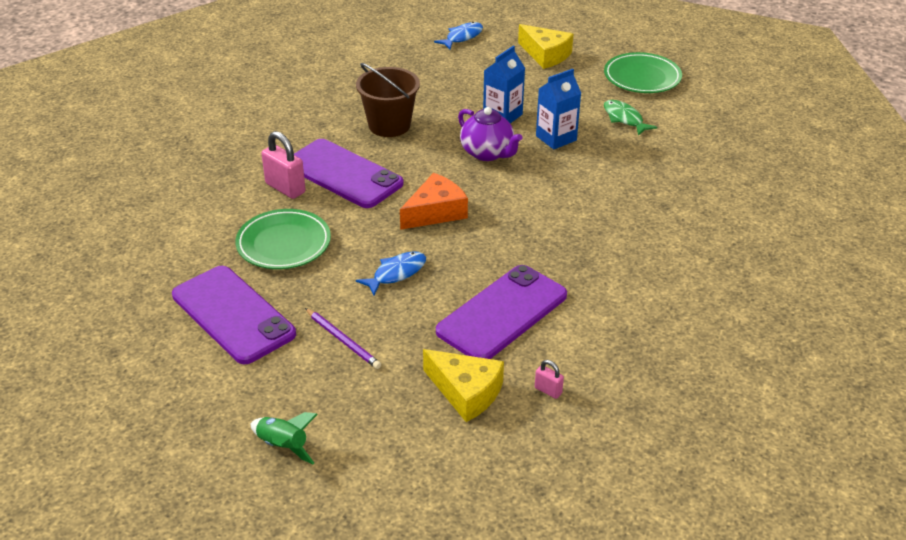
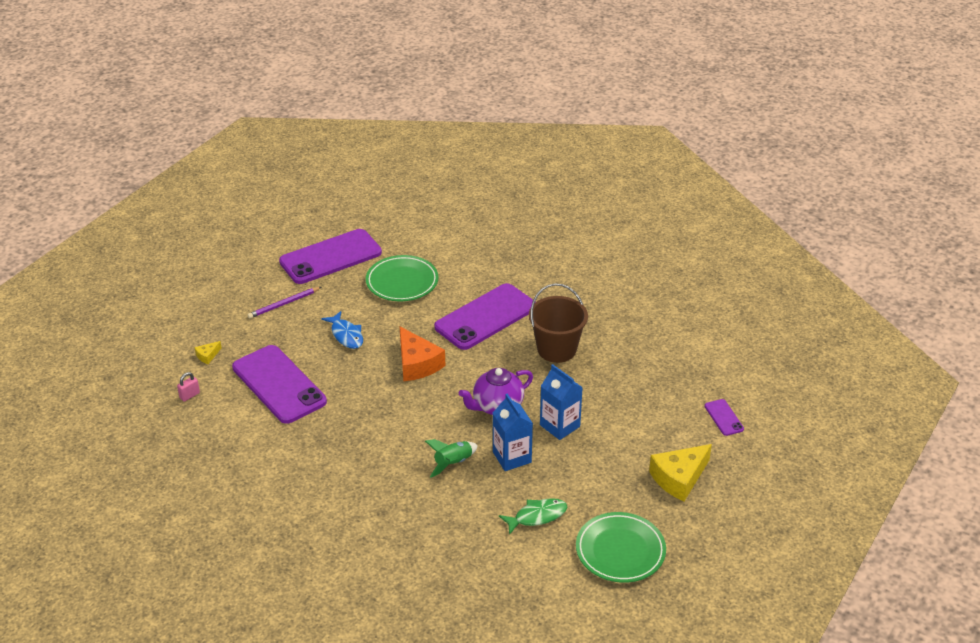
camera: 100 degrees right, 0 degrees up
green rocket [250,412,318,465] -> green rocket moved to [425,439,478,478]
pink padlock [261,131,306,199] -> none
yellow cheese [423,349,504,422] -> yellow cheese [195,341,222,364], size x0.45
blue fish [434,22,483,49] -> purple phone [704,399,744,436]

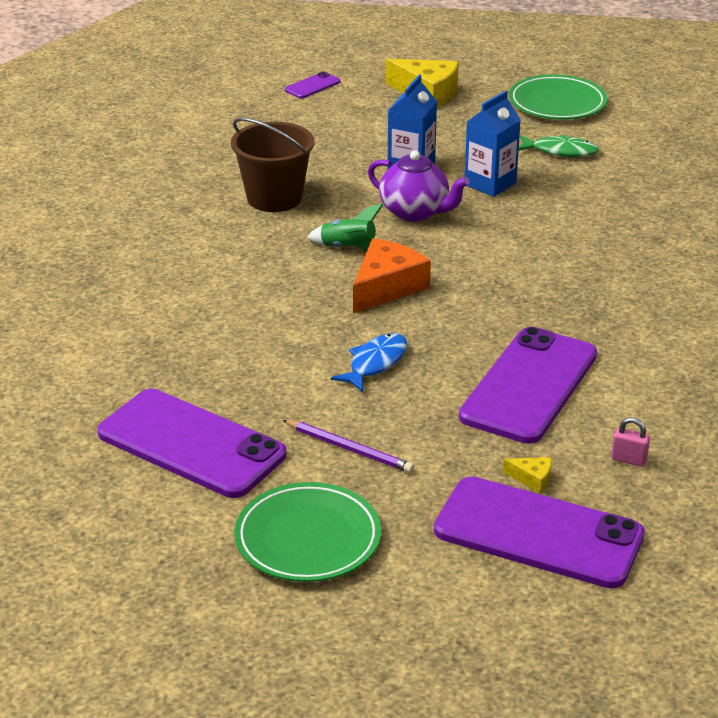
camera: 115 degrees left, 5 degrees down
green plate [366,255,439,301] -> green plate moved to [234,482,381,582]
green rocket [425,439,478,478] -> green rocket moved to [307,204,383,252]
purple phone [434,283,533,350] -> purple phone moved to [434,476,645,588]
green fish [499,498,567,535] -> green fish turned 150 degrees clockwise [519,135,599,157]

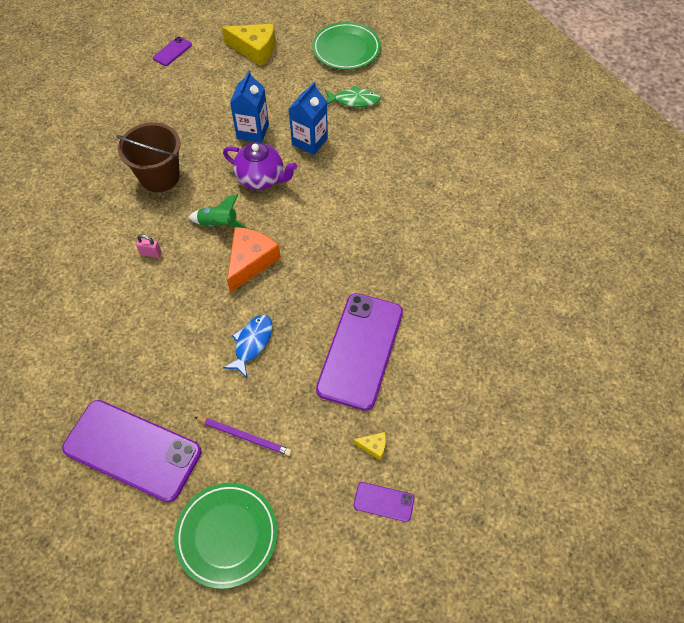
camera: 10 degrees left, 25 degrees up
purple phone [434,476,645,588] -> purple phone [354,482,415,522], size x0.43
pink padlock [611,417,650,467] -> pink padlock moved to [136,234,162,258]

